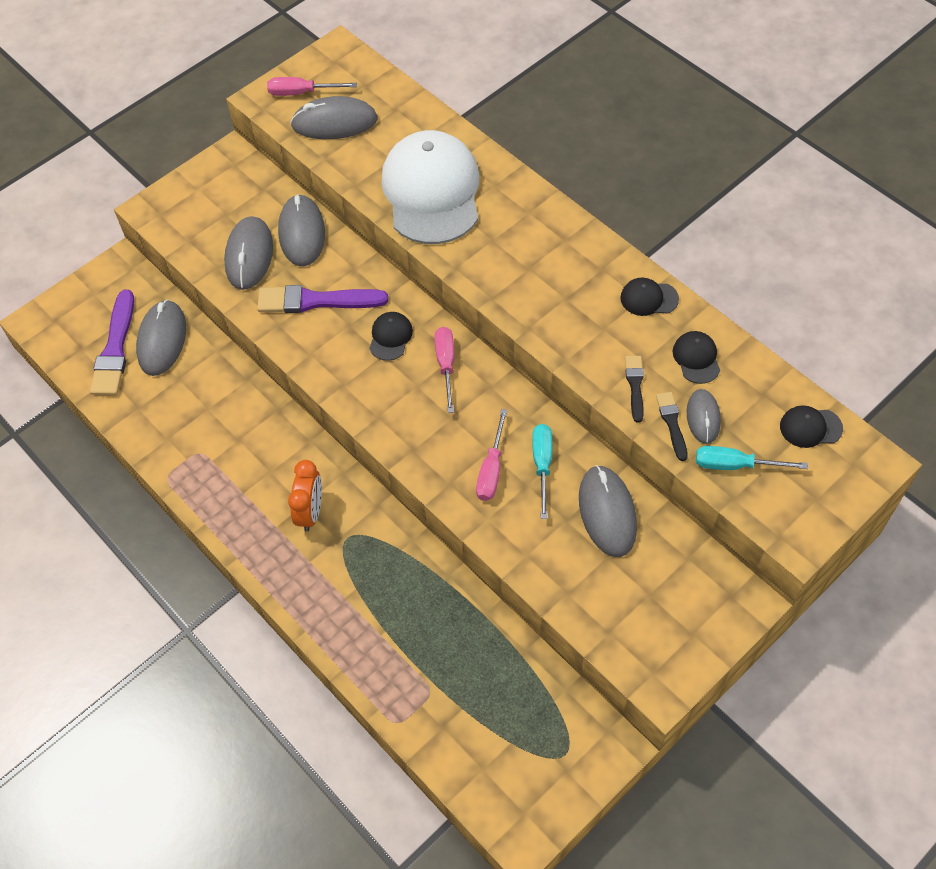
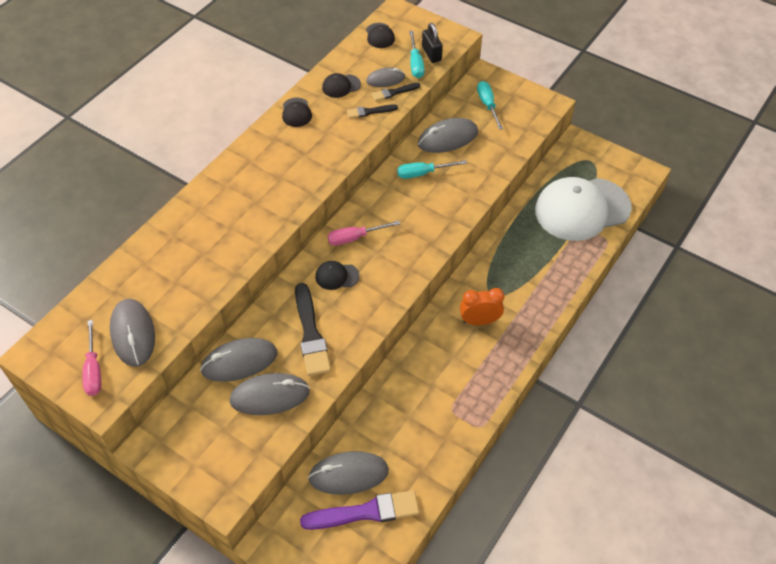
camera: 105 degrees left, 5 degrees down
purple brush [257,285,388,313] -> black brush [295,283,331,376]
white cap [381,130,479,244] -> white cap moved to [535,177,632,241]
pink screwdriver [476,409,508,501] -> none
none -> black padlock [422,23,443,63]
none -> turquoise screwdriver [477,81,503,130]

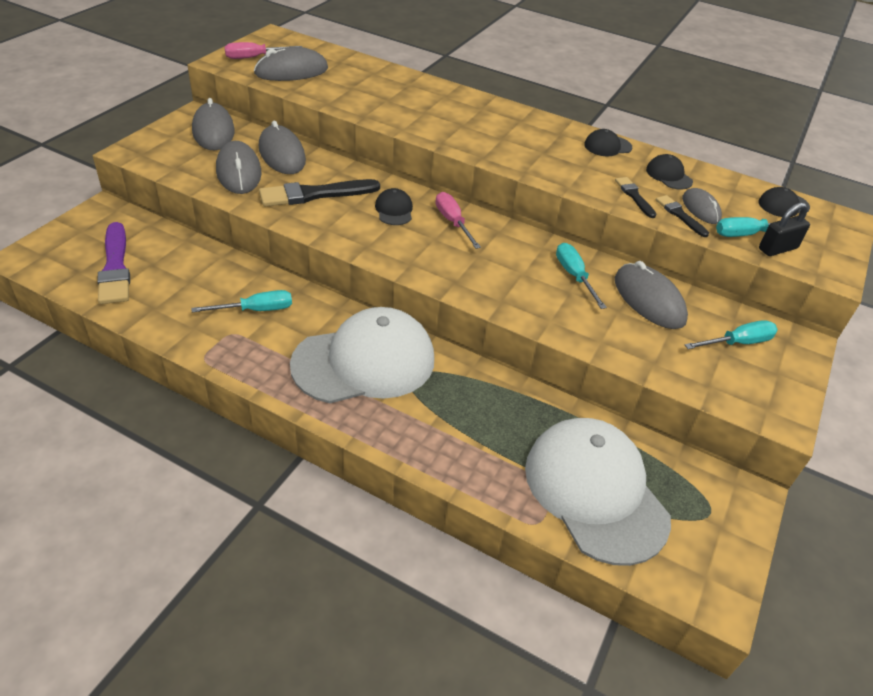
camera: 80 degrees right, 10 degrees down
grey mouse [308,451,389,495] -> grey mouse moved to [192,98,235,150]
orange clock [460,288,504,325] -> white cap [290,307,434,403]
none -> turquoise screwdriver [191,290,292,312]

